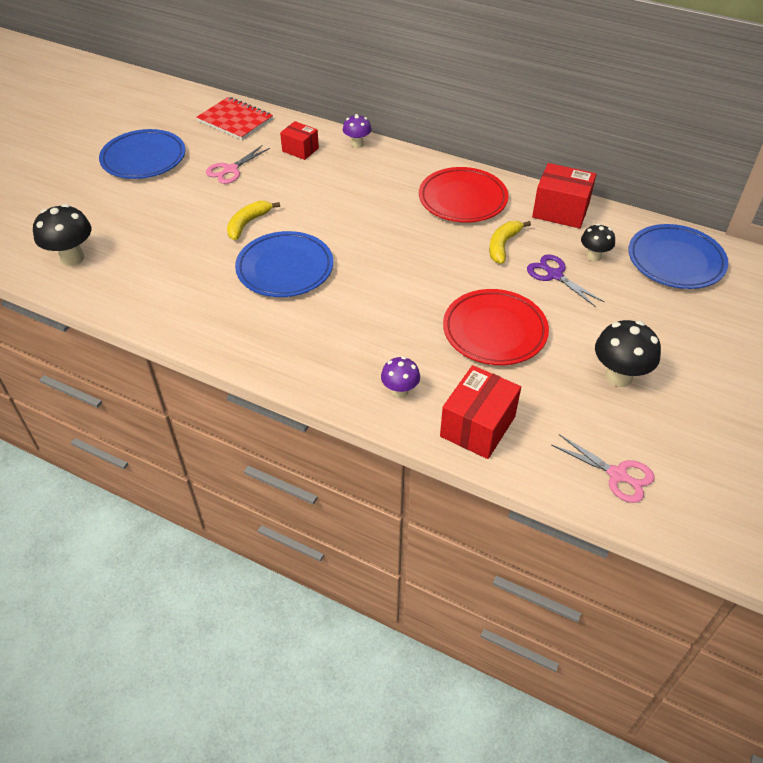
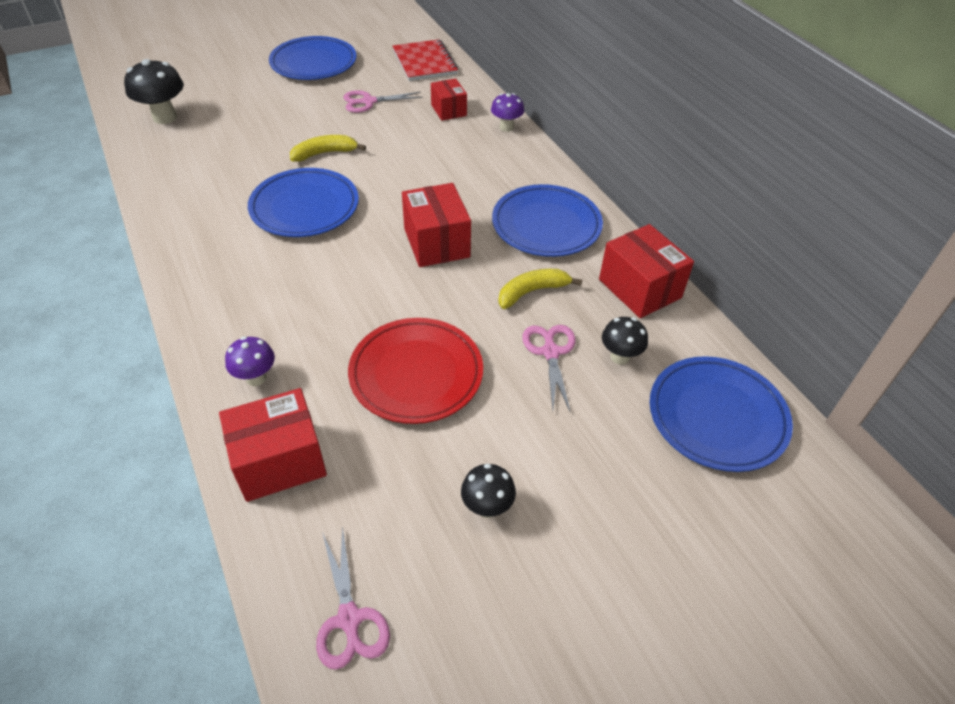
camera: 35 degrees right, 0 degrees up
red plate [419,167,508,223] -> blue plate [492,184,603,257]
purple scissors [527,254,604,307] -> pink scissors [522,325,576,413]
black mushroom [595,320,661,387] -> black mushroom [461,463,516,518], size x0.61
none -> red box [402,183,471,267]

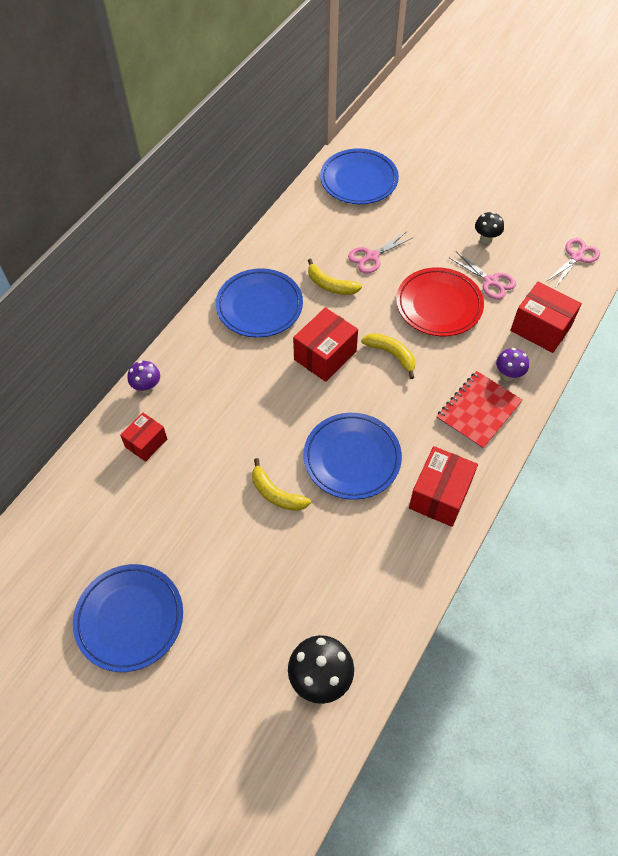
camera: 120 degrees left, 10 degrees up
pink scissors [343,90,423,113] -> pink scissors moved to [449,251,516,300]
red notebook [392,39,458,81] -> red notebook moved to [436,371,523,450]
red box [599,224,694,318] -> red box moved to [409,446,478,527]
black mushroom [602,317,648,365] -> none
none -> yellow banana [361,333,415,379]

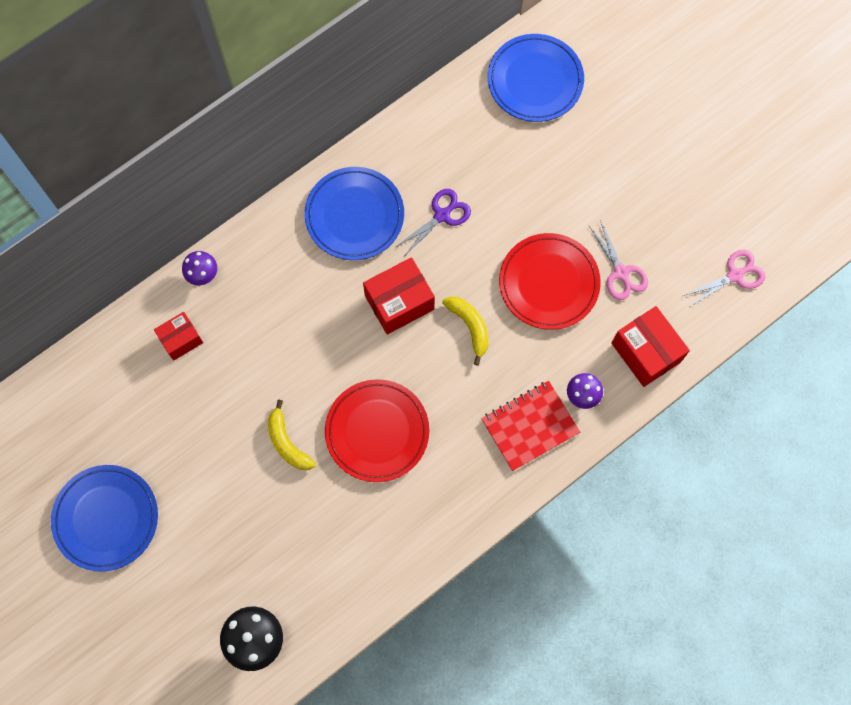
camera: 20 degrees right, 15 degrees up
blue plate [303,413,402,500] -> red plate [325,379,429,482]
yellow banana [308,259,362,295] -> purple scissors [396,189,471,255]
pink scissors [348,232,414,274] -> none
red box [409,446,478,527] -> none
black mushroom [475,212,504,244] -> none

